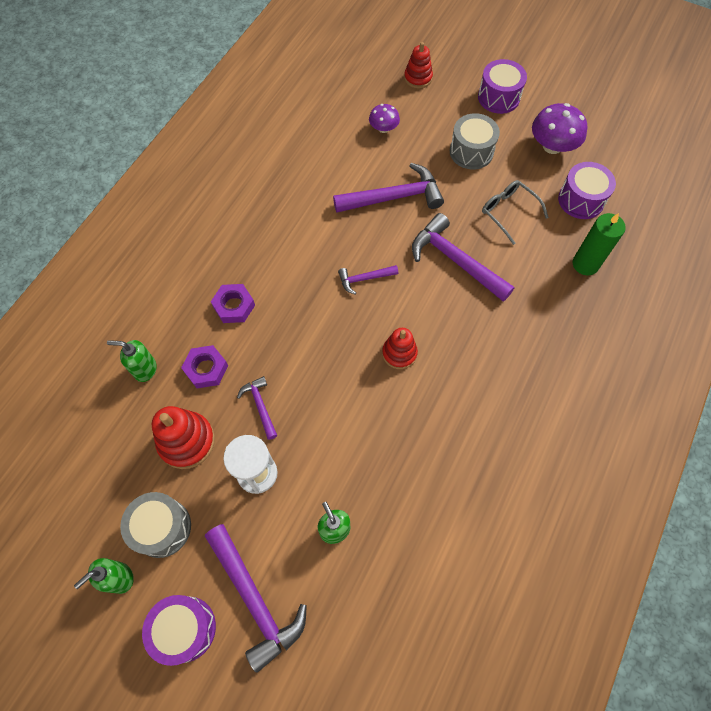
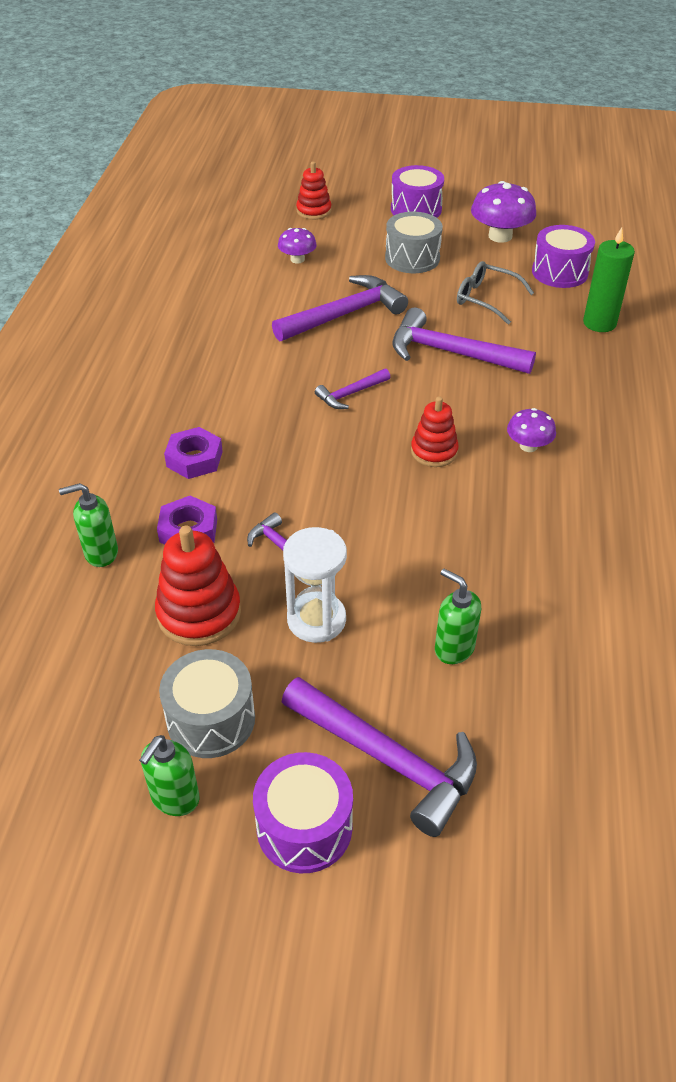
camera: 20 degrees left, 20 degrees down
none -> purple mushroom [507,408,556,452]

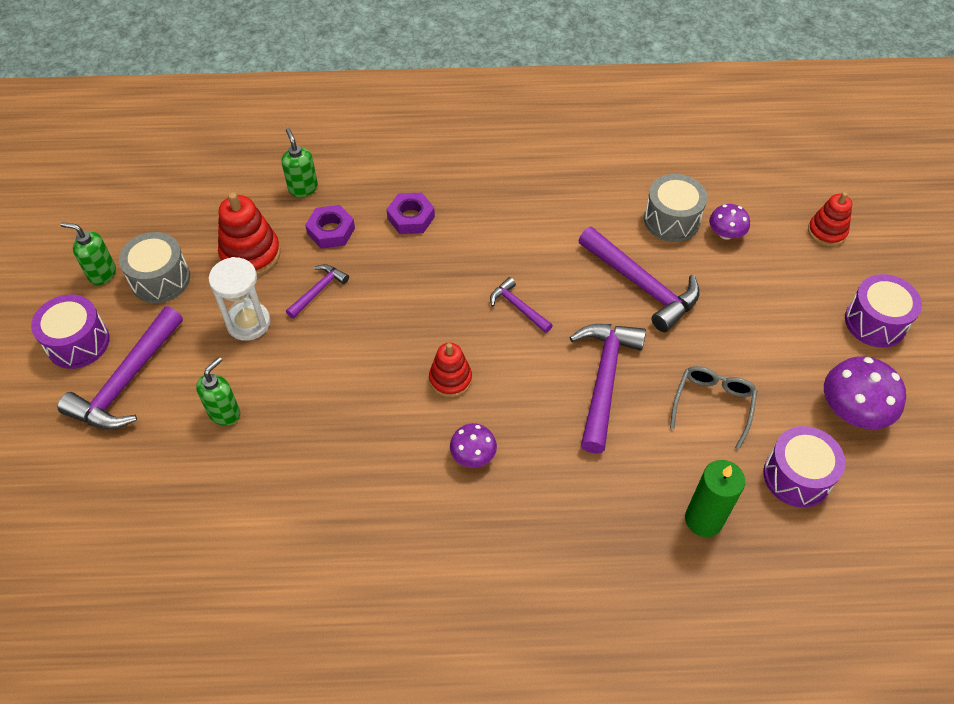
camera: 80 degrees right, 10 degrees up
grey drum [385,212,443,273] -> grey drum moved to [644,174,707,242]

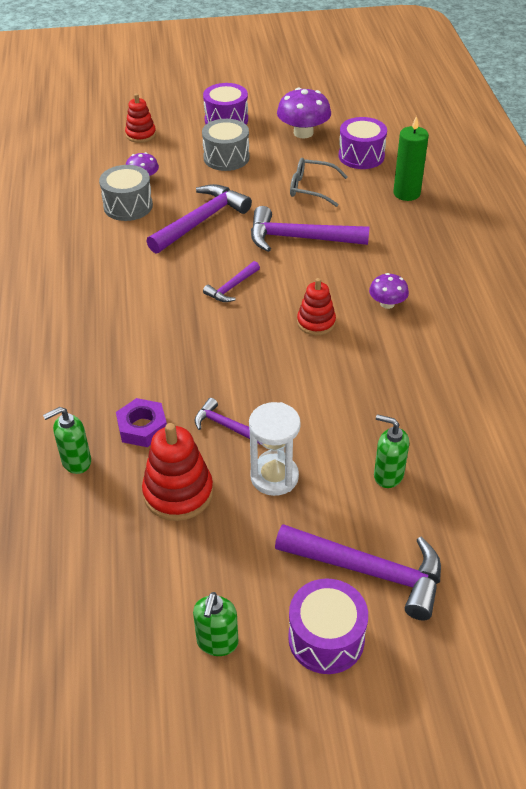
camera: 95 degrees left, 10 degrees down
grey drum [119,232,190,303] -> grey drum moved to [202,119,250,171]
purple nut [386,192,435,234] -> none

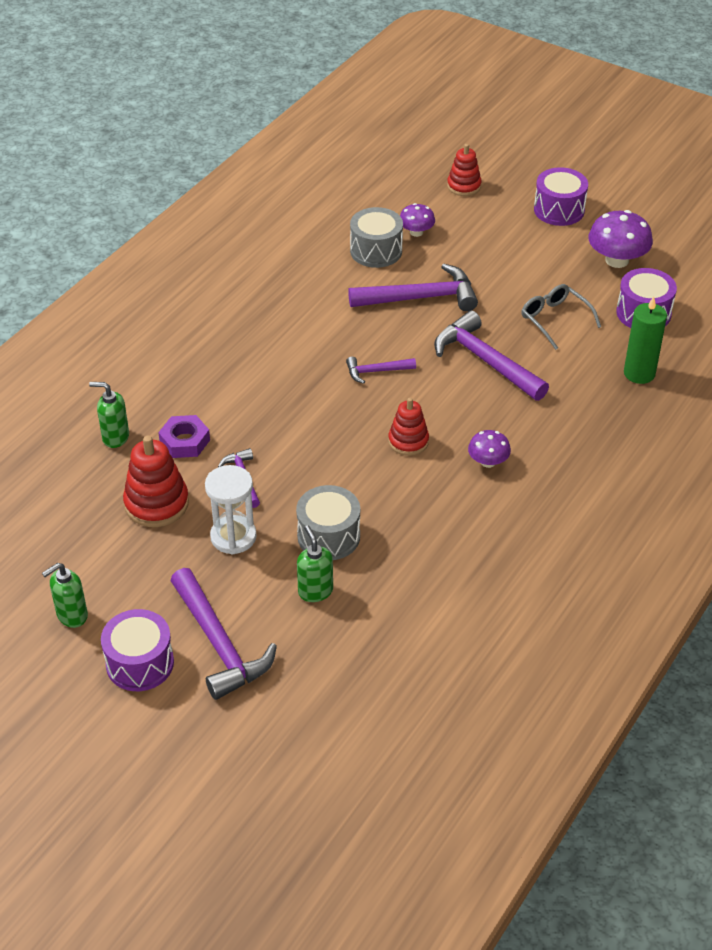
camera: 40 degrees right, 0 degrees up
grey drum [202,119,250,171] -> grey drum moved to [296,485,360,560]

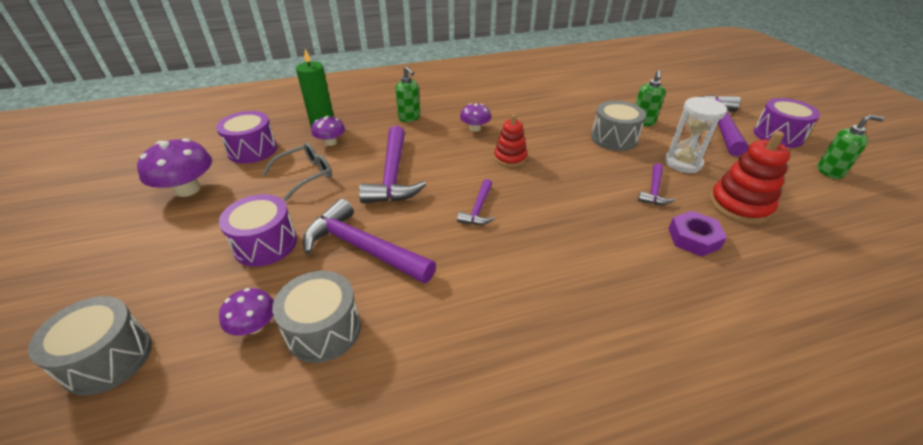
camera: 140 degrees left, 5 degrees down
green soap dispenser [89,382,129,448] -> green soap dispenser moved to [395,66,420,122]
purple hammer [346,357,416,384] -> purple hammer turned 75 degrees clockwise [457,179,494,225]
red stacking toy [447,144,482,196] -> grey drum [28,296,152,396]
grey glasses [521,284,601,350] -> grey glasses turned 135 degrees counterclockwise [262,143,332,201]
purple drum [534,167,588,226] -> purple drum moved to [219,194,297,267]
none -> purple mushroom [311,116,345,146]

